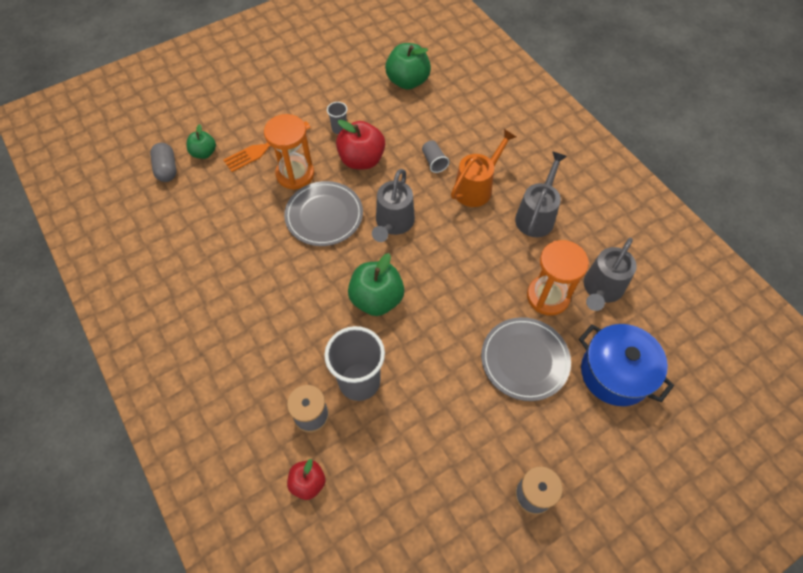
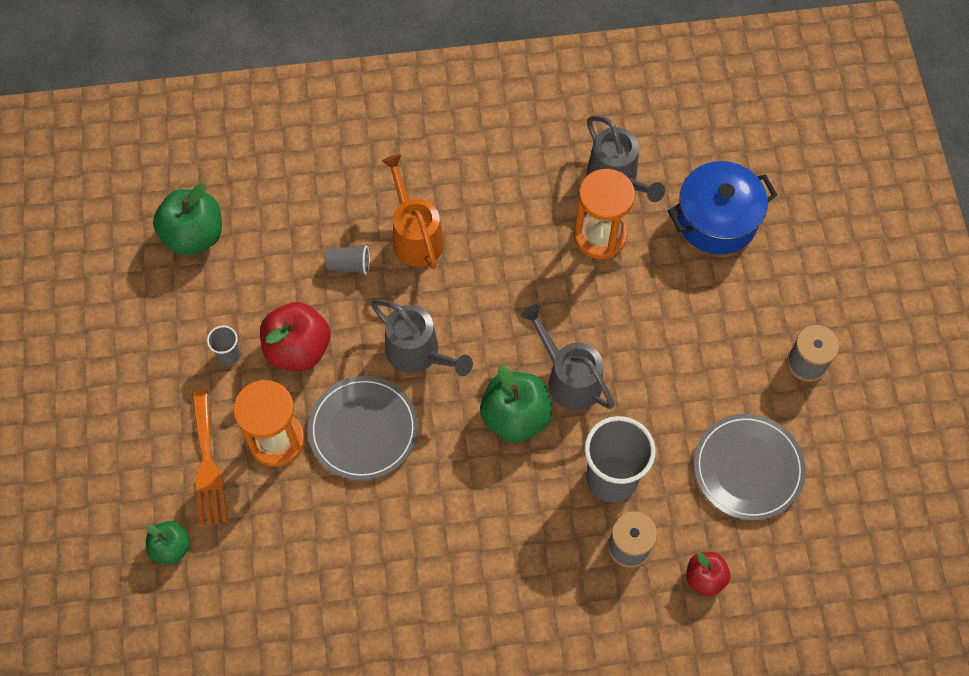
camera: 65 degrees left, 5 degrees up
grey capsule [150,143,176,182] -> none
grey plate [481,317,571,401] -> grey plate moved to [694,414,806,521]
grey watering can [515,151,567,237] -> grey watering can moved to [521,304,614,411]

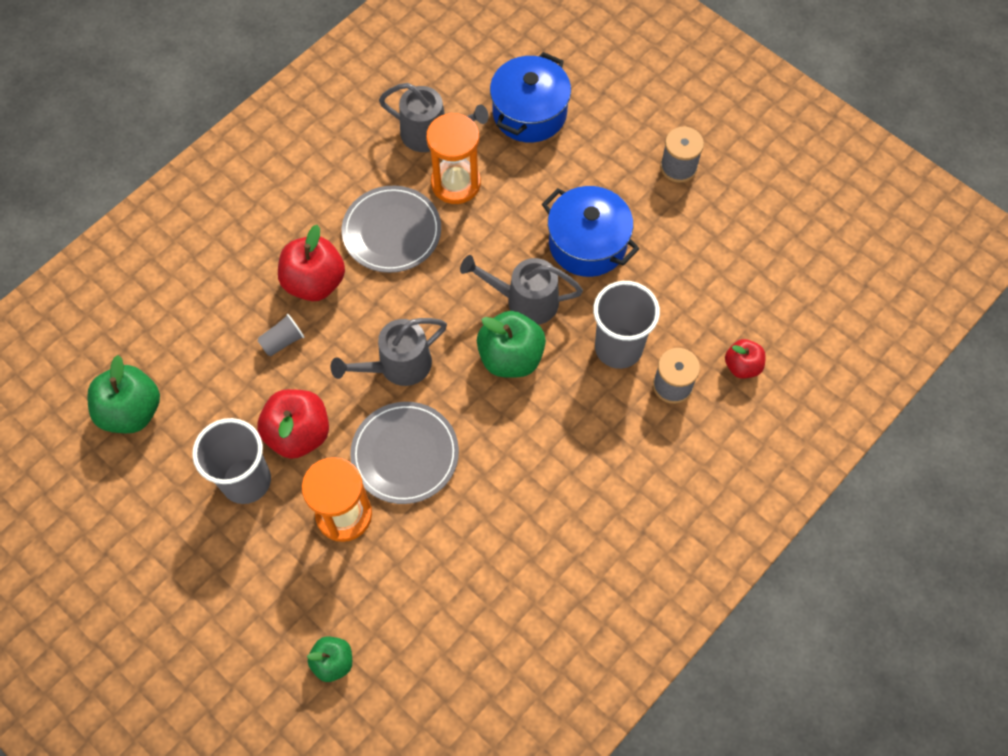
camera: 40 degrees left, 0 degrees up
orange fork [192,390,227,526] -> none
grey cup [207,326,240,366] -> grey cup [192,418,271,504], size x2.15
grey watering can [371,300,473,376] -> grey watering can turned 150 degrees clockwise [331,318,447,386]
orange watering can [382,154,444,269] -> red apple [278,225,345,301]
grey plate [694,414,806,521] -> grey plate moved to [342,185,441,273]
none -> blue pot [542,186,639,277]

